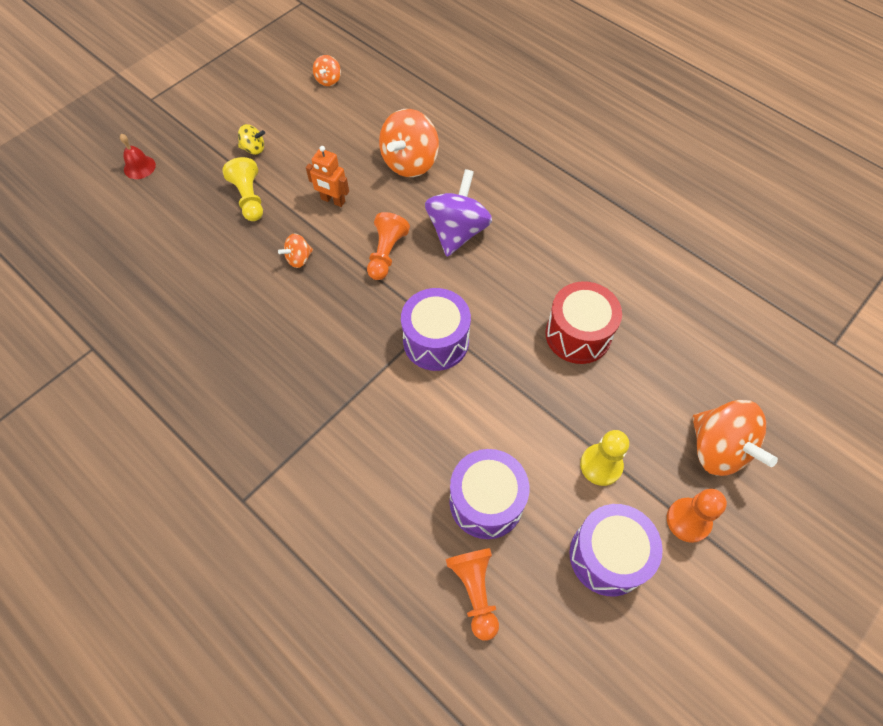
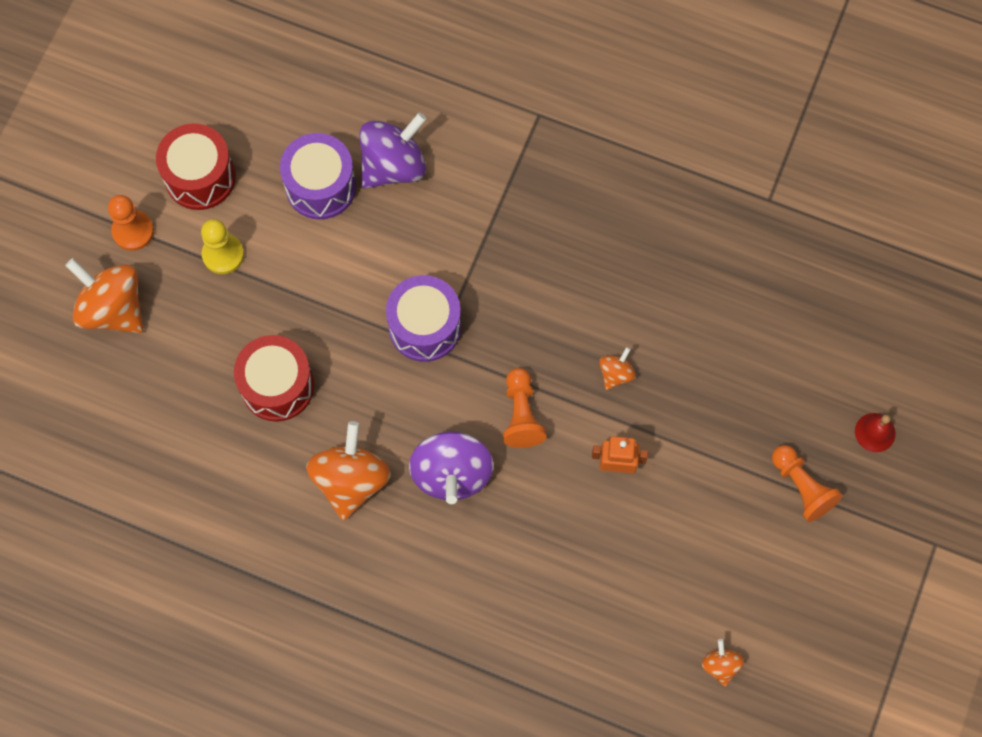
camera: 160 degrees right, 10 degrees up
yellow pawn [222,157,263,221] -> none
yellow spinning top [238,124,265,155] -> none
orange spinning top [379,109,439,177] -> orange spinning top moved to [306,421,391,521]
orange pawn [446,548,499,641] -> orange pawn moved to [772,445,843,522]
purple drum [570,504,663,596] -> red drum [156,124,236,210]
none -> purple spinning top [359,112,427,189]

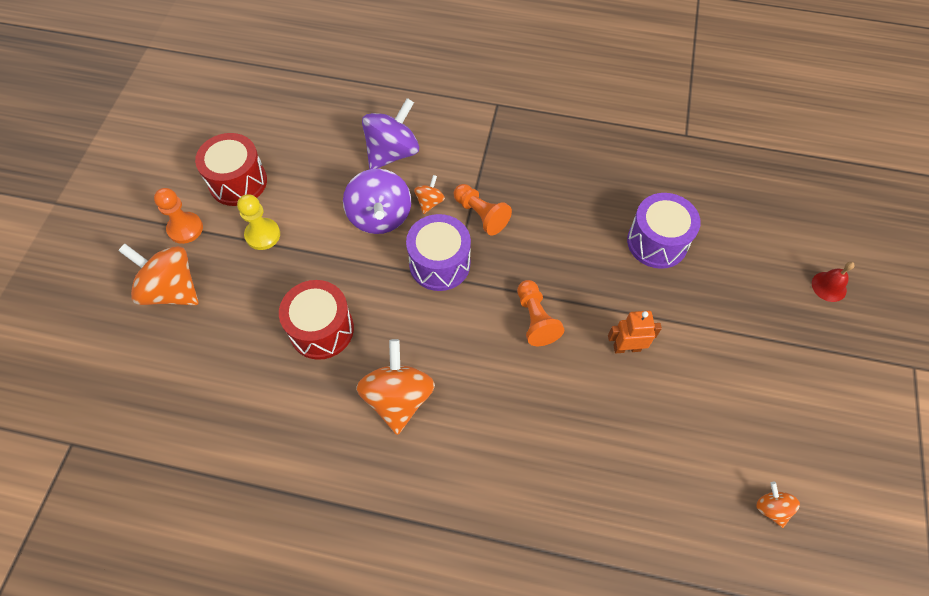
camera: 10 degrees left, 10 degrees down
purple drum [280,133,356,219] -> purple drum moved to [627,193,701,269]
purple spinning top [409,431,494,504] -> purple spinning top moved to [343,169,411,234]
orange spinning top [599,347,636,390] -> orange spinning top moved to [414,175,445,214]
orange pawn [772,445,843,522] -> orange pawn moved to [454,184,512,236]

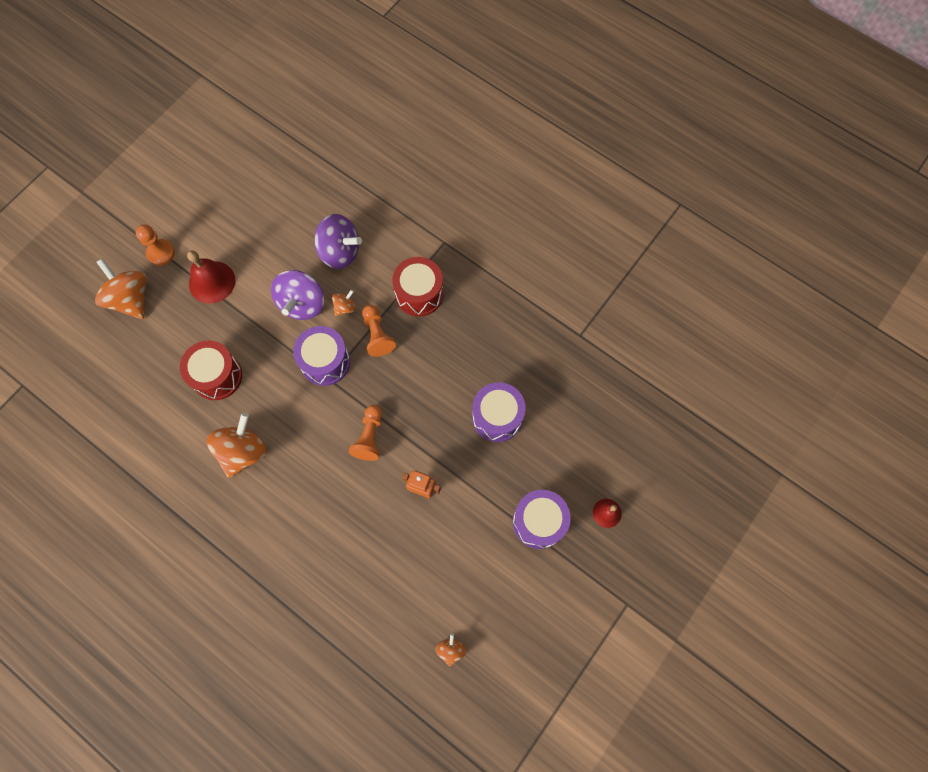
camera: 25 degrees right, 10 degrees up
red drum [195,133,267,206] -> red drum moved to [392,257,444,317]
yellow pawn [237,194,280,250] -> red bell [187,250,235,304]
purple spinning top [362,98,419,169] -> purple spinning top turned 45 degrees clockwise [314,214,362,269]
none -> purple drum [513,490,571,549]

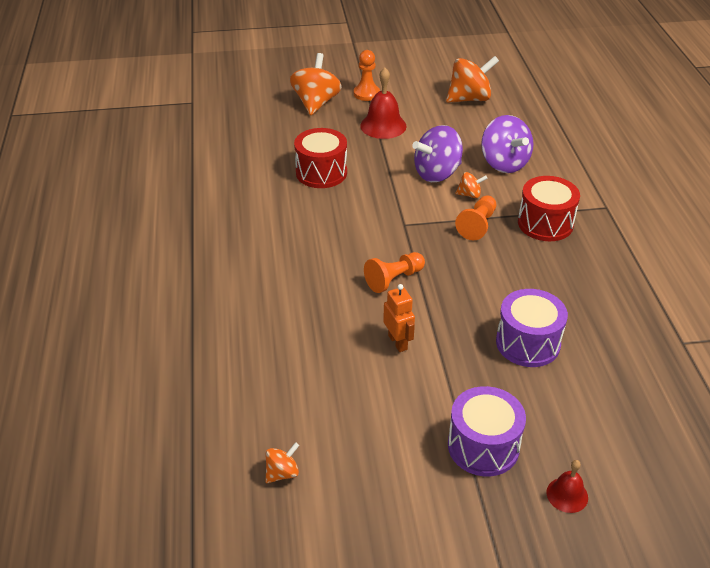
camera: 45 degrees right, 30 degrees down
orange spinning top [207,413,267,478] -> orange spinning top moved to [446,56,499,103]
purple drum [293,326,350,386] -> none

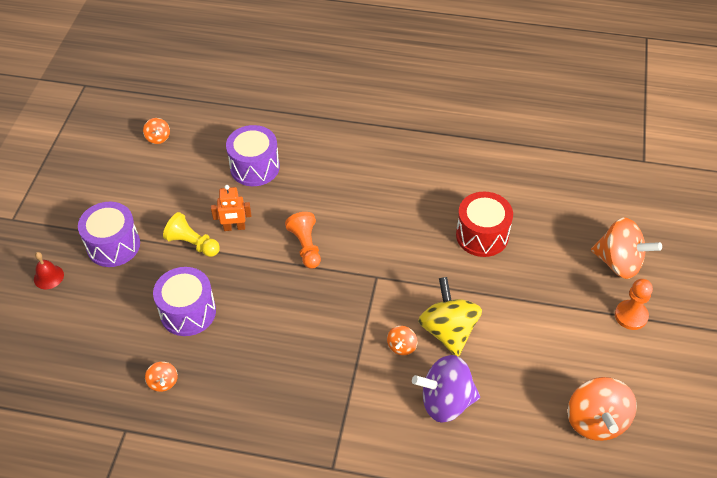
camera: 110 degrees right, 10 degrees up
red bell [360,68,406,139] -> none
purple spinning top [413,125,463,182] -> yellow spinning top [418,277,482,357]
orange pawn [455,195,496,240] -> none
red drum [518,176,580,241] -> none
none -> orange spinning top [145,362,178,392]
none -> yellow pawn [163,212,220,257]
none -> purple drum [226,125,280,186]

